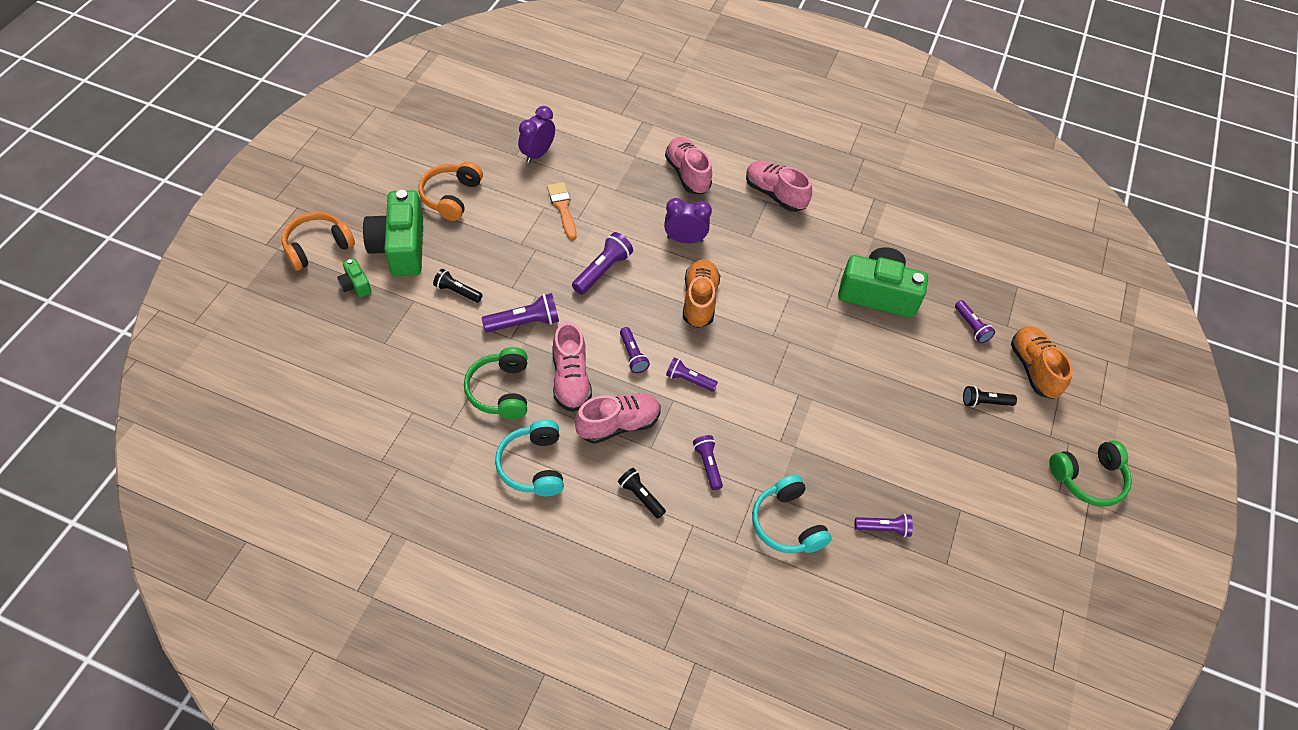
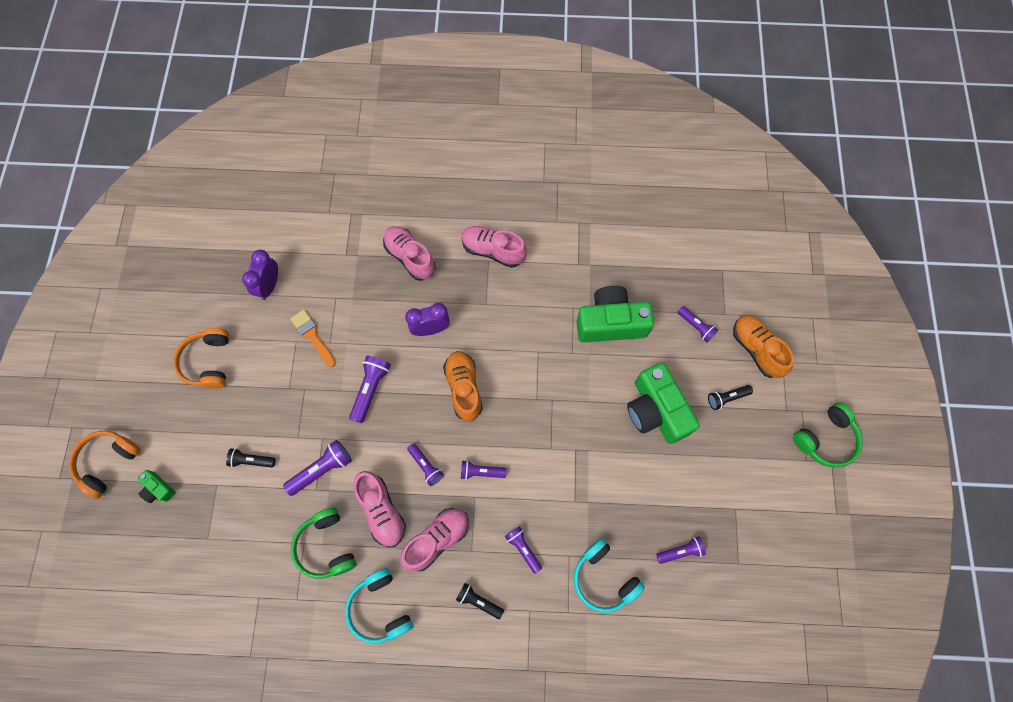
camera: 15 degrees left, 15 degrees up
green camera [363,190,423,276] -> green camera moved to [627,363,700,444]

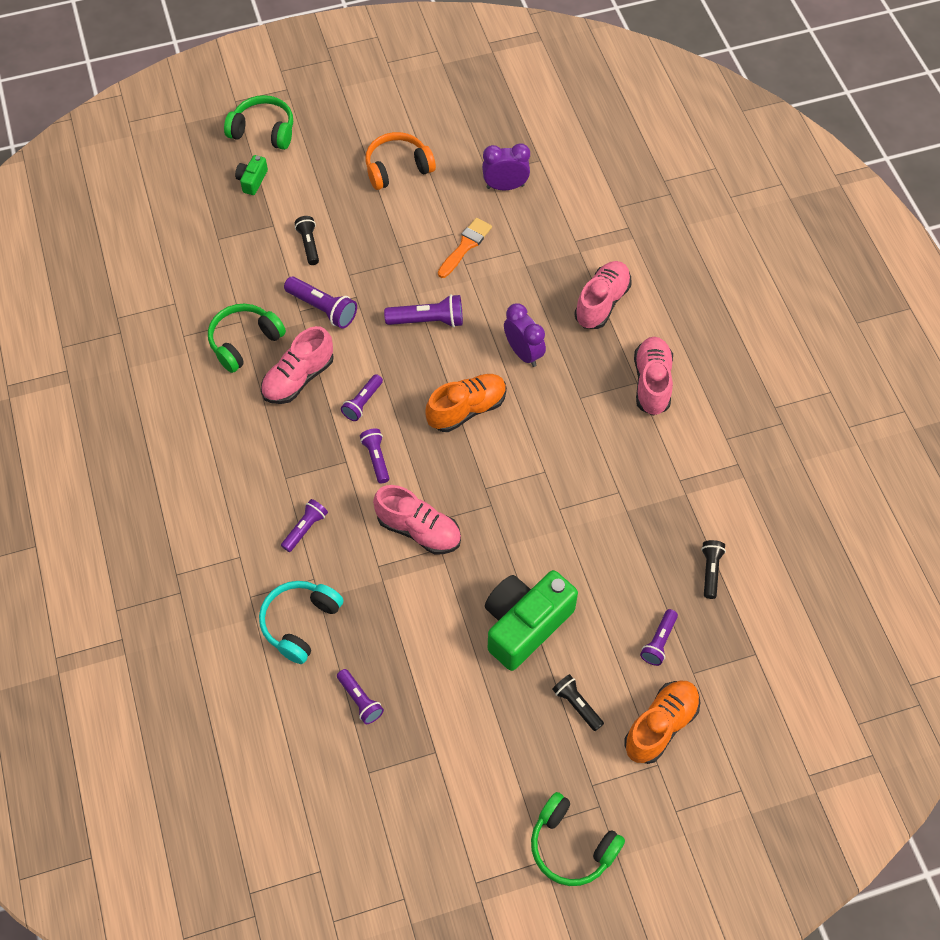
camera: 70 degrees right, 10 degrees down
orange headphones [69,431,141,499] -> green headphones [224,95,293,150]
turquoise headphones [345,568,413,644] -> none
pink shoe [400,508,469,572] -> pink shoe moved to [373,485,461,554]
black flashlight [456,583,504,619] -> black flashlight moved to [701,540,726,599]
green camera [576,286,654,343] -> none

